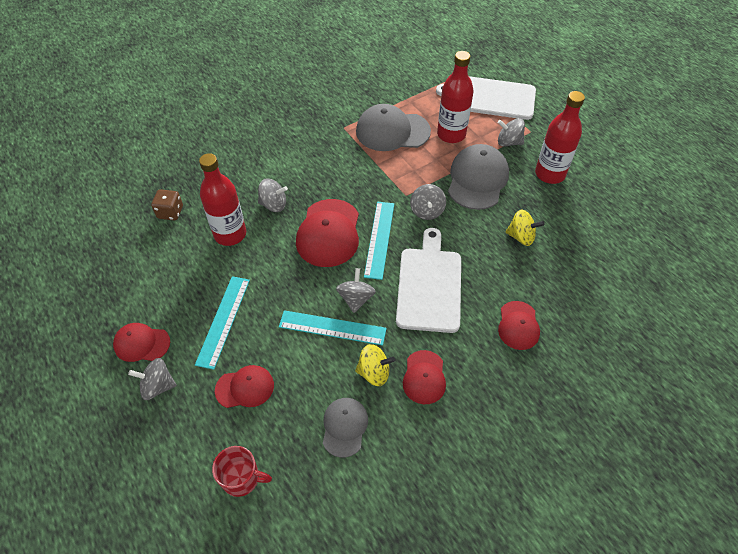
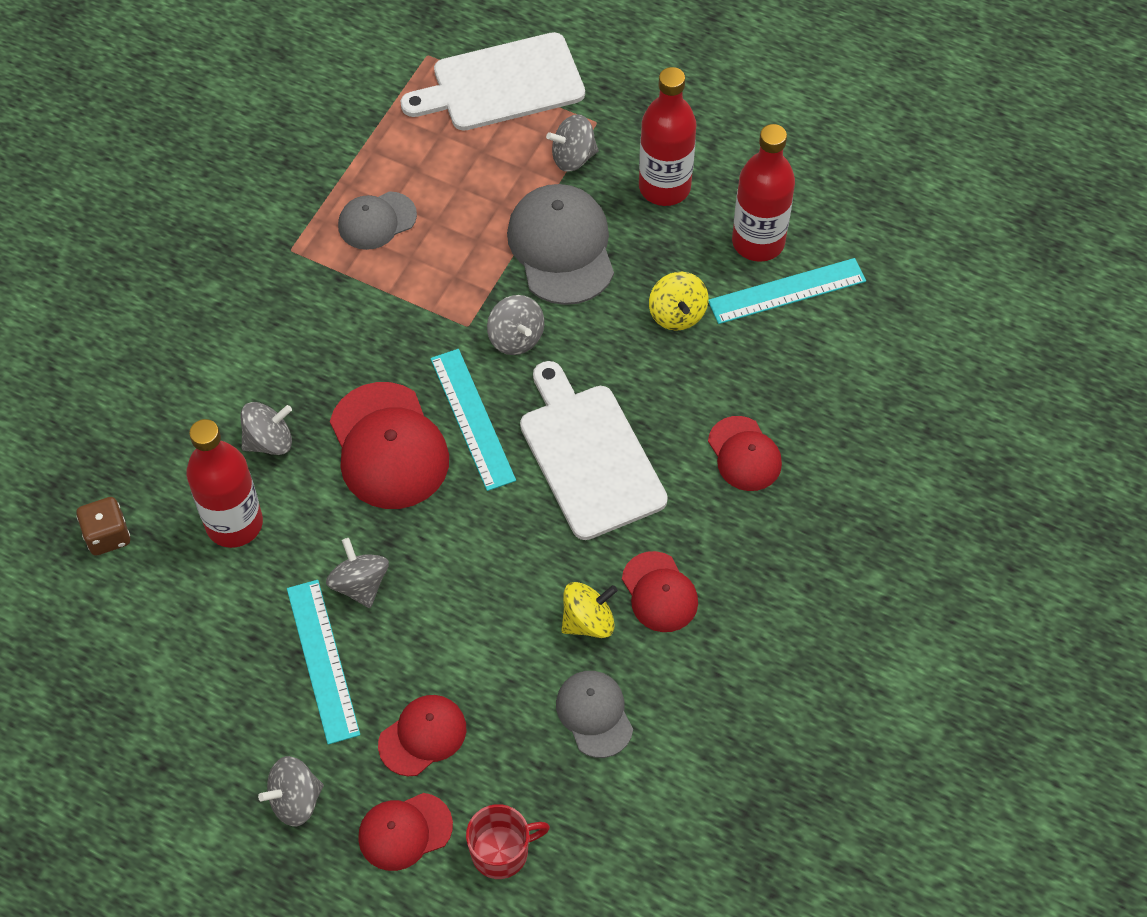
camera: 30 degrees left, 5 degrees up
red cap [113,323,170,362] -> red cap moved to [358,793,453,871]
turquoise ruler [279,310,387,345] -> turquoise ruler moved to [708,258,866,324]
grey spinning top [336,268,376,313] -> grey spinning top moved to [326,538,389,608]
grey cap [356,104,431,151] -> grey cap [338,191,417,250], size x0.59
red bottle [437,51,474,143] -> red bottle moved to [732,124,795,262]
yellow spinning top [505,210,545,246] -> yellow spinning top turned 90 degrees clockwise [649,272,708,331]

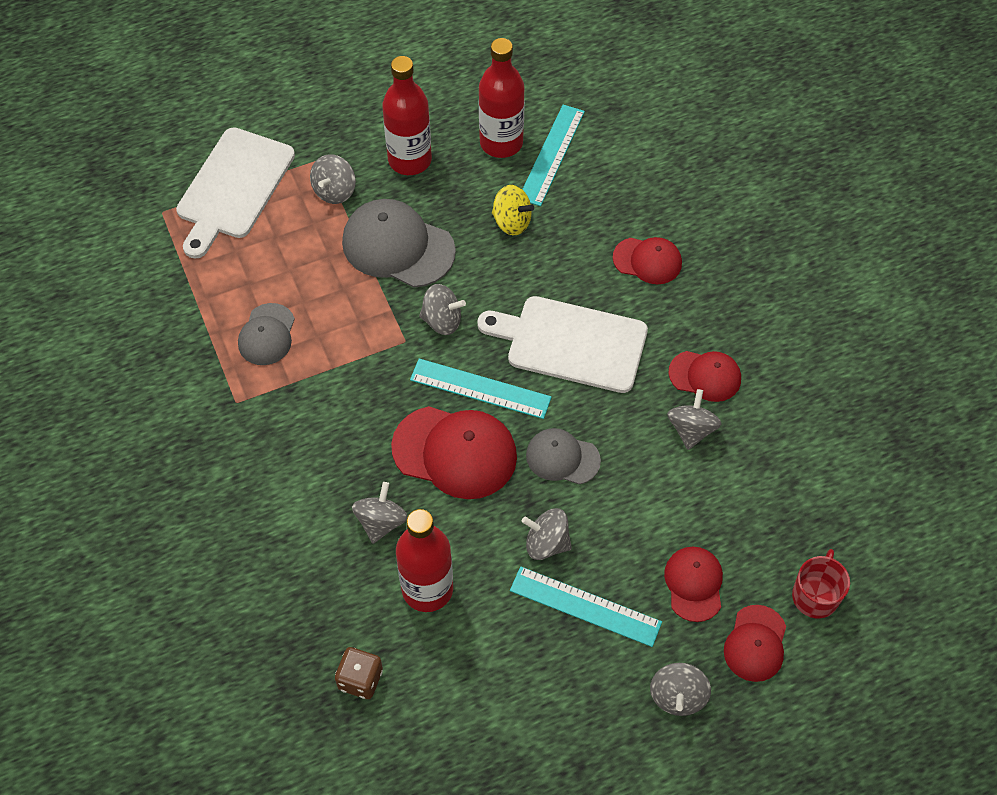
camera: 50 degrees left, 0 degrees up
grey cap [556,671,633,758] -> grey cap moved to [526,428,601,485]
yellow spinning top [561,582,618,638] -> grey spinning top [667,389,721,450]

